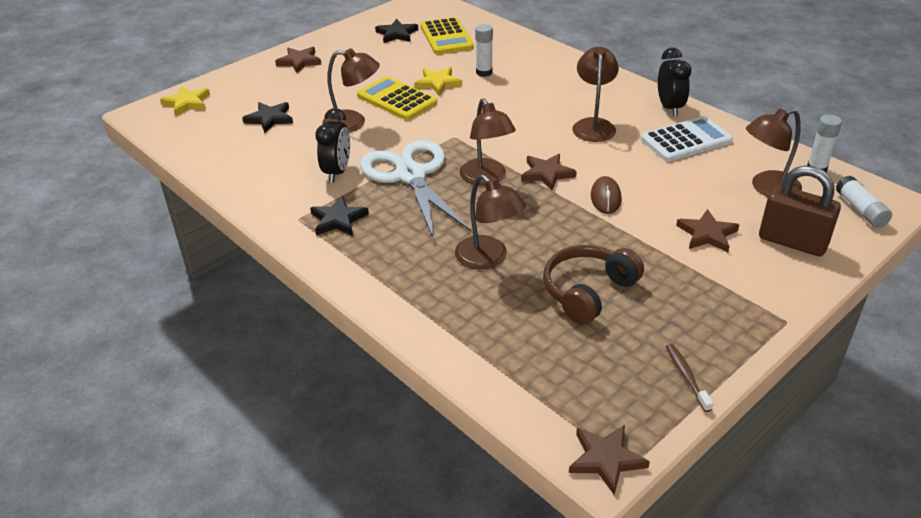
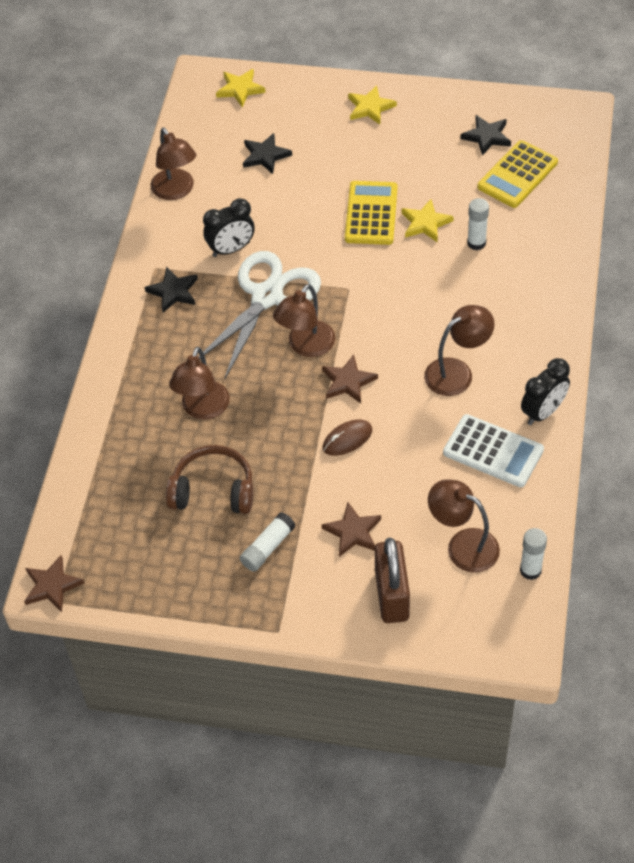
camera: 55 degrees right, 15 degrees up
brown star [275,47,322,73] -> yellow star [348,85,397,124]
brown lamp [322,48,380,133] -> brown lamp moved to [151,127,196,200]
brown toothbrush [666,344,713,412] -> none
white glue stick [836,176,892,228] -> white glue stick moved to [240,512,296,572]

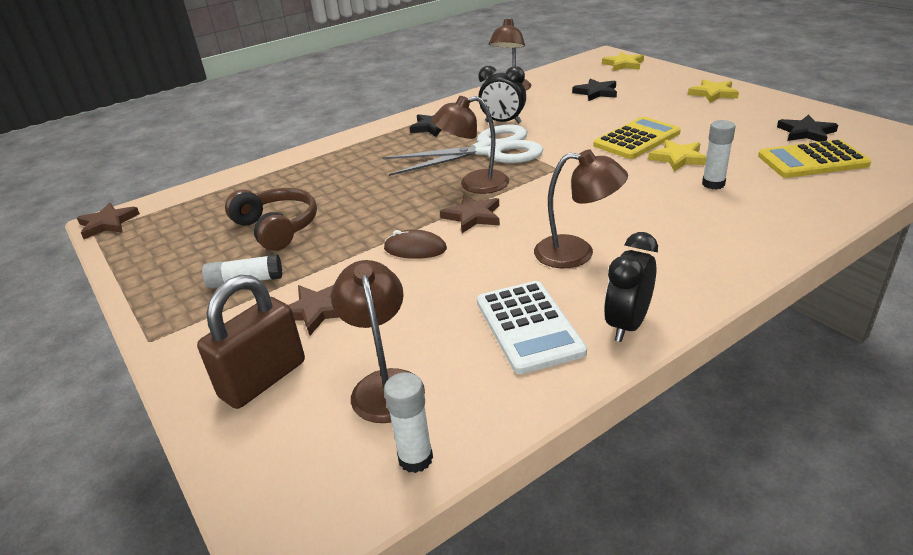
camera: 45 degrees right, 20 degrees down
brown lamp [169,347,230,420] -> none
black clock [521,358,570,425] -> black clock turned 120 degrees clockwise [604,232,658,342]

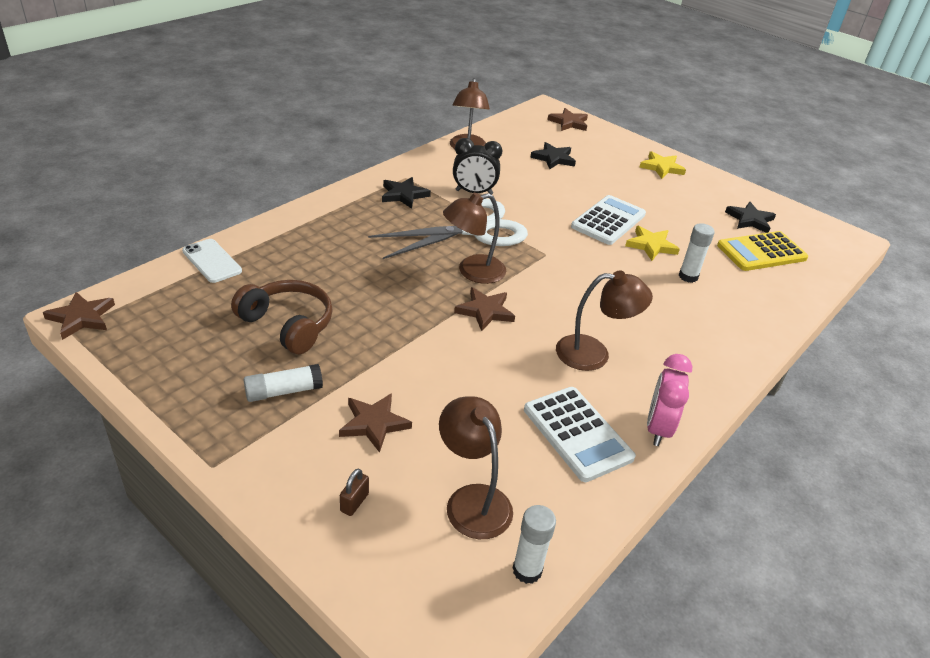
camera: 20 degrees left, 5 degrees up
brown padlock [197,275,305,409] -> brown padlock [340,468,369,516], size x0.41
brown mouse [384,229,447,259] -> none
yellow calculator [593,117,681,159] -> white calculator [571,195,646,245]
yellow star [602,52,644,71] -> brown star [548,108,588,131]
black clock [604,232,658,342] -> pink clock [647,354,692,446]
none -> white phone [182,239,242,283]

